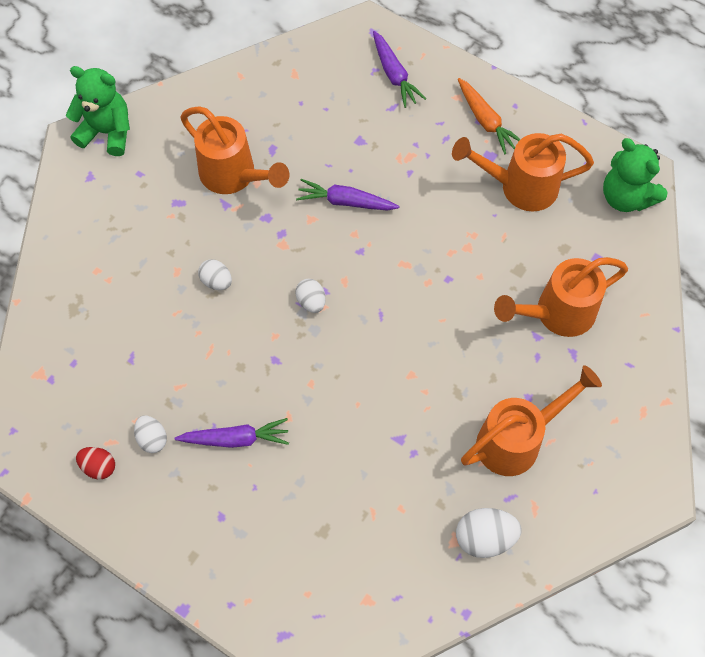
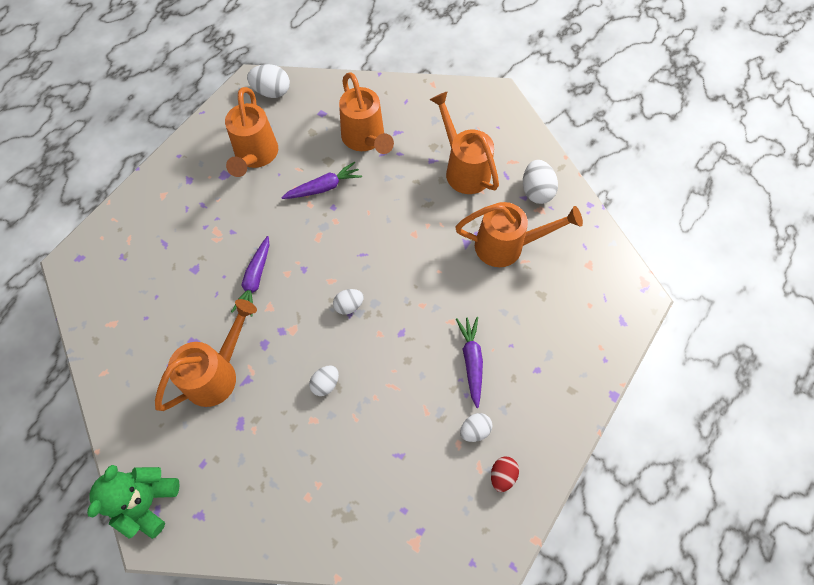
camera: 90 degrees left, 0 degrees up
purple carrot [373,31,426,108] -> purple carrot moved to [281,162,362,199]
orange carrot [458,78,521,154] -> none
green teddy bear [603,138,668,212] -> white egg [247,64,290,98]
none -> orange watering can [455,202,583,267]

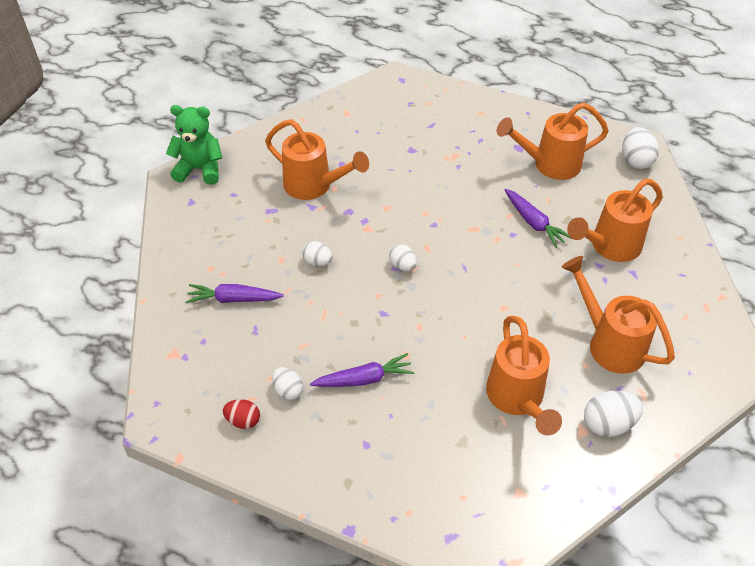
camera: 80 degrees right, 15 degrees down
purple carrot [231,236,269,317] -> purple carrot moved to [186,284,284,303]
orange watering can [429,91,499,194] -> orange watering can turned 90 degrees counterclockwise [562,256,675,374]

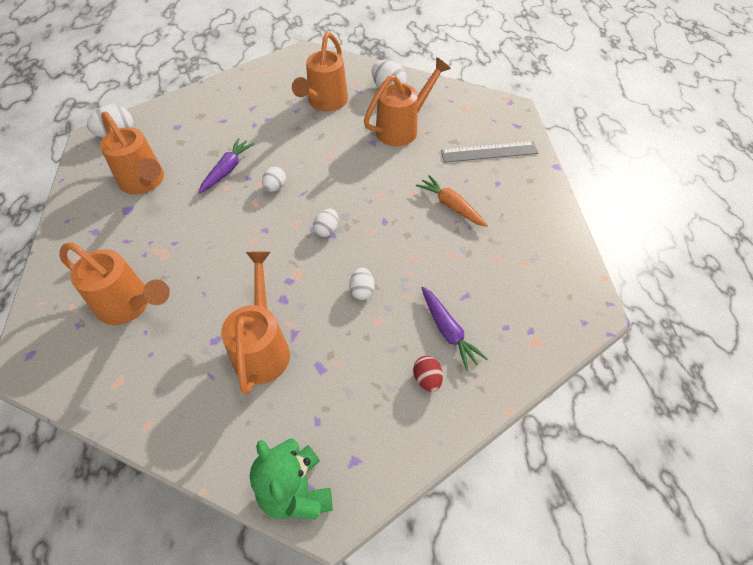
camera: 120 degrees left, 5 degrees up
red egg [223,399,260,429] -> red egg moved to [413,356,443,392]
white egg [272,367,303,400] -> white egg moved to [262,166,286,192]
purple carrot [310,353,414,387] -> orange carrot [416,175,488,227]
orange watering can [567,179,663,262] -> orange watering can moved to [59,242,170,325]
none -> grey ruler [441,141,538,163]

